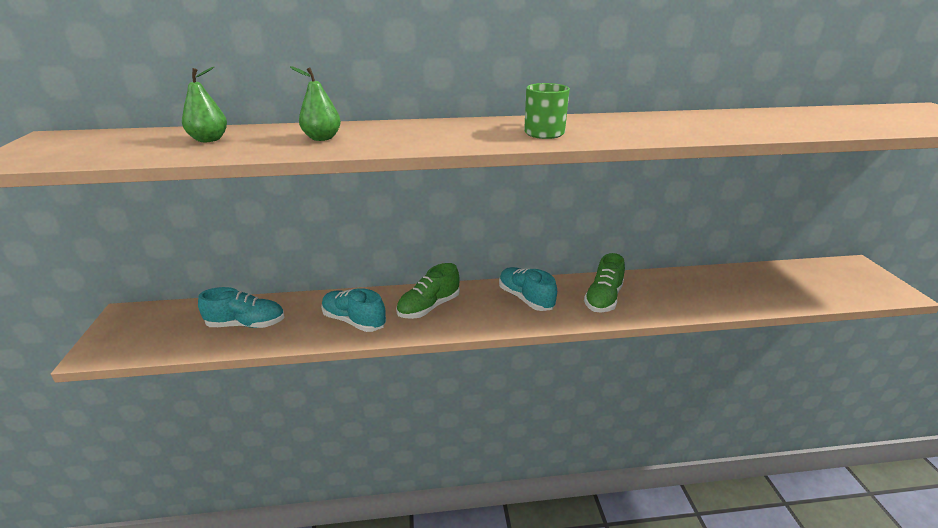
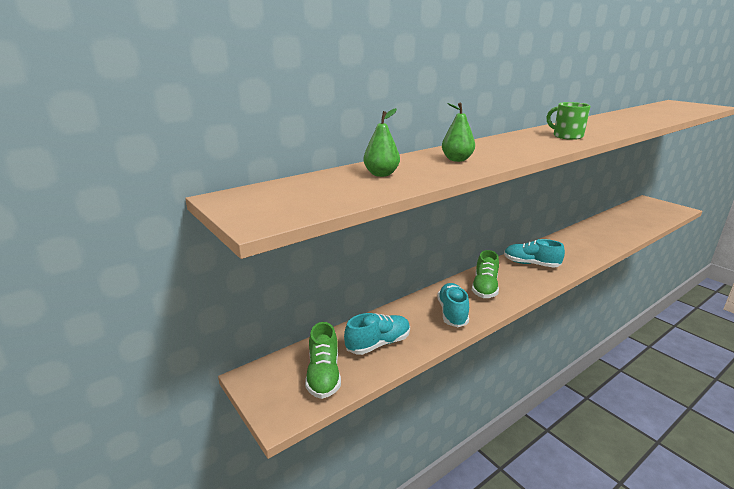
camera: 30 degrees left, 5 degrees down
turquoise shoe [321,288,386,332] -> turquoise shoe turned 90 degrees clockwise [437,283,469,327]
green shoe [584,253,625,312] -> green shoe moved to [305,322,341,399]

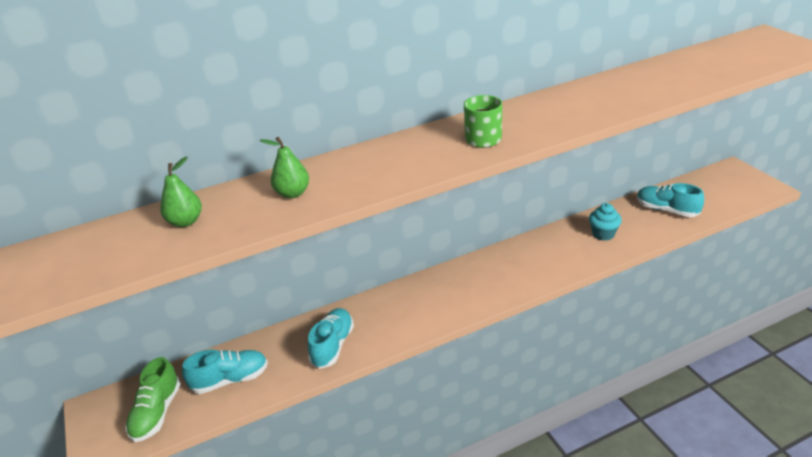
camera: 15 degrees right, 10 degrees up
green shoe [472,250,499,298] -> none
turquoise shoe [504,239,565,268] -> turquoise shoe moved to [637,183,704,217]
none -> turquoise cupcake [589,203,622,241]

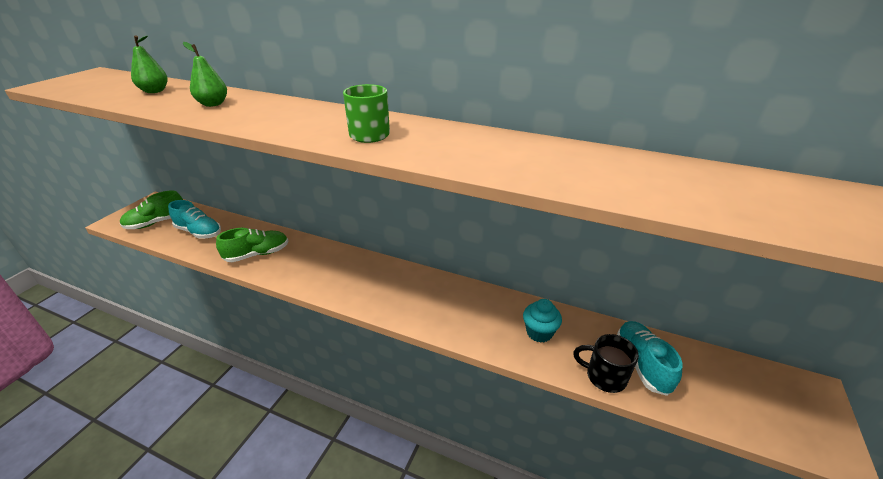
camera: 45 degrees right, 0 degrees up
turquoise shoe [308,308,354,369] -> green shoe [216,228,288,262]
none -> black mug [573,334,639,393]

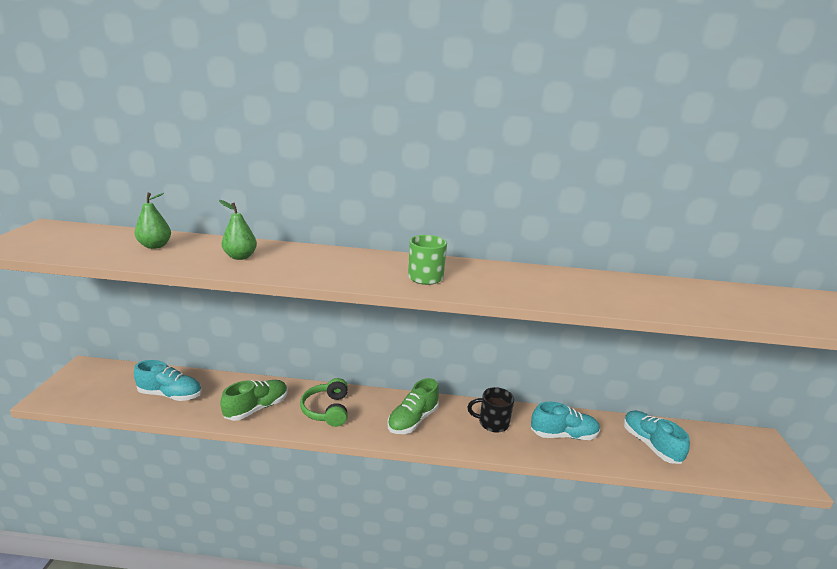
camera: 20 degrees left, 10 degrees down
green shoe [120,190,183,229] -> green shoe moved to [387,378,439,434]
turquoise cupcake [523,299,562,343] -> turquoise shoe [531,402,600,440]
black mug [573,334,639,393] -> black mug moved to [467,387,514,433]
none -> green headphones [300,378,348,427]

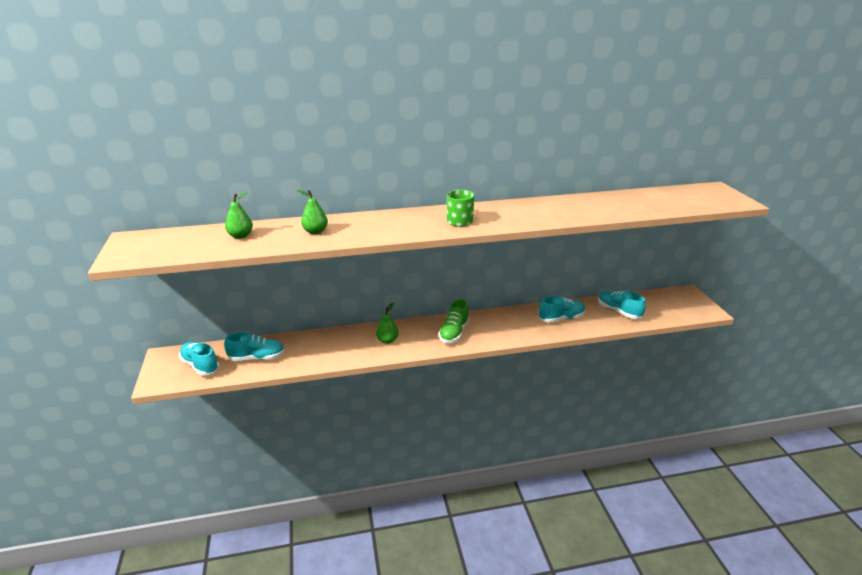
camera: 15 degrees left, 5 degrees up
green shoe [220,380,288,421] -> none
green headphones [300,378,348,427] -> green pear [376,303,399,344]
black mug [467,387,514,433] -> none
none -> turquoise shoe [179,342,219,375]

